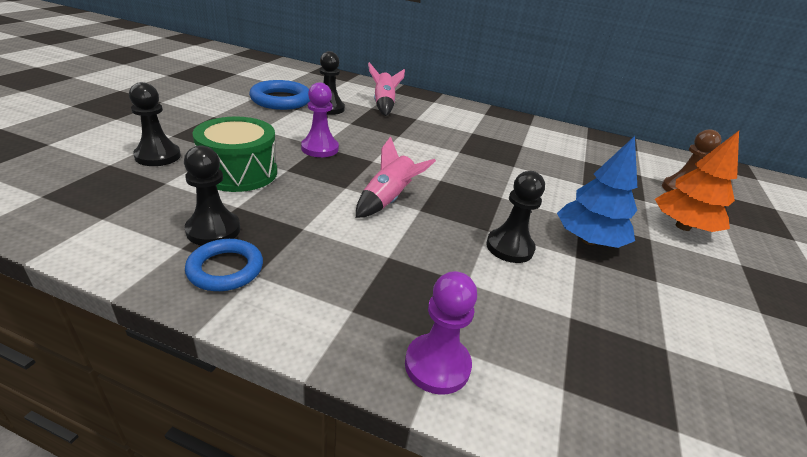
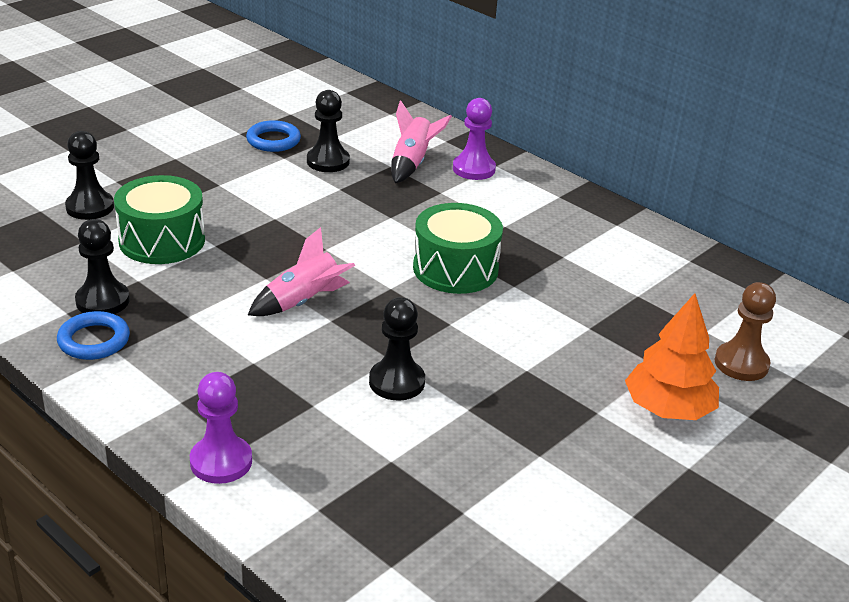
camera: 25 degrees right, 0 degrees up
blue ring [249,80,310,110] -> blue ring [246,120,301,152], size x0.66
purple pawn [301,82,339,157] -> purple pawn moved to [453,98,496,180]
blue tree [557,136,637,248] -> none
none -> green drum [413,203,503,294]

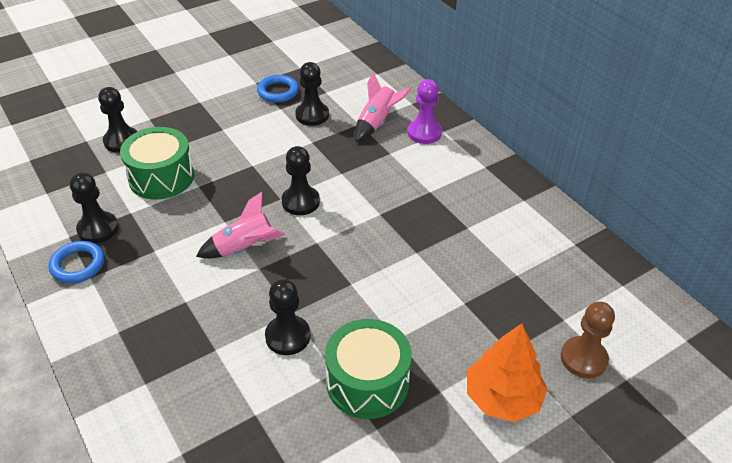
camera: 15 degrees right, 10 degrees up
purple pawn [190,372,252,484] -> none
green drum [413,203,503,294] -> green drum moved to [325,319,412,419]
none -> black pawn [281,146,320,215]

